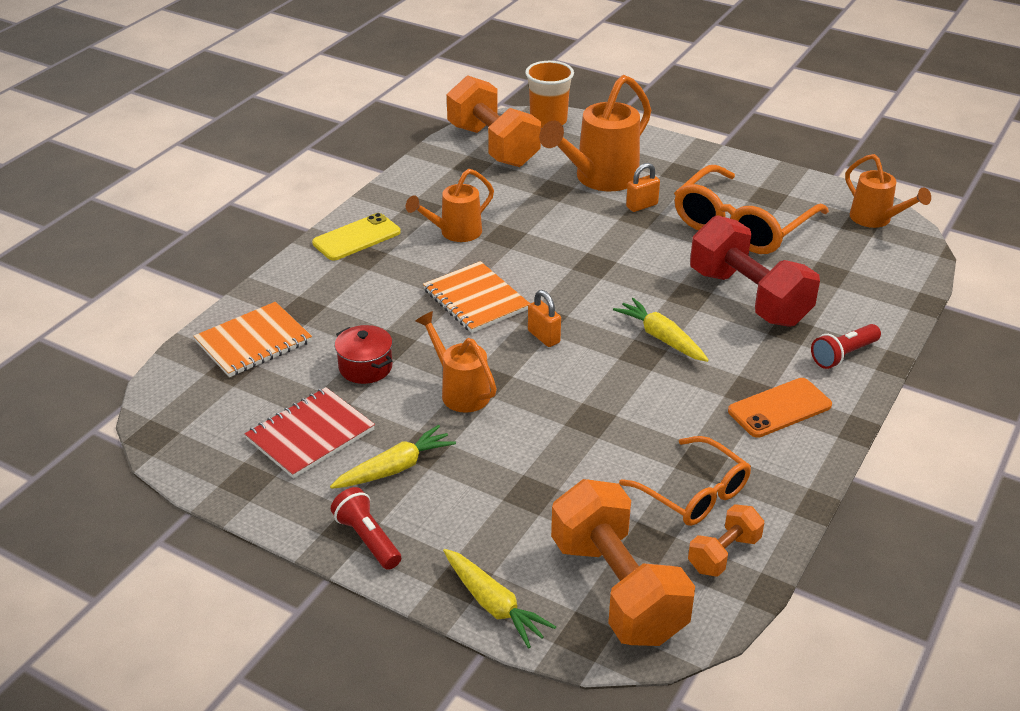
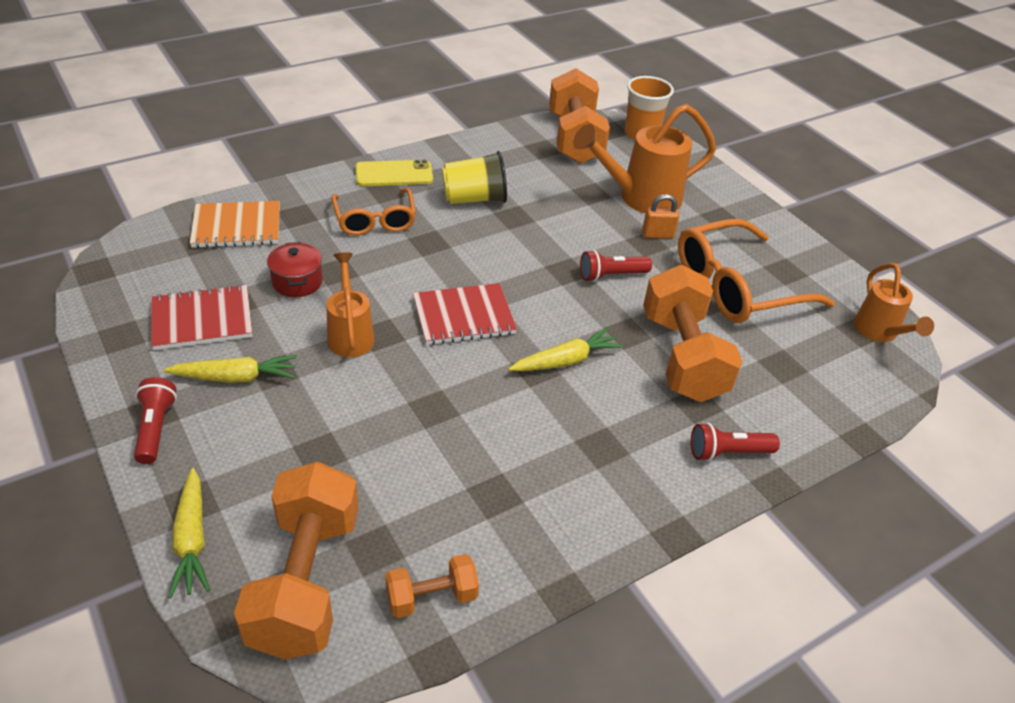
camera: 25 degrees right, 5 degrees up
orange watering can [406,169,494,242] -> yellow cup [442,151,507,204]
orange notebook [423,261,530,333] -> none
orange padlock [528,290,561,347] -> red notebook [413,283,517,345]
yellow carrot [613,298,709,362] -> yellow carrot turned 75 degrees clockwise [508,328,623,371]
orange glasses [619,436,751,526] -> orange glasses moved to [331,188,416,235]
red dumbbell [690,215,820,327] -> orange dumbbell [643,265,742,402]
orange phone [728,378,832,438] -> none
none -> red flashlight [580,250,652,282]

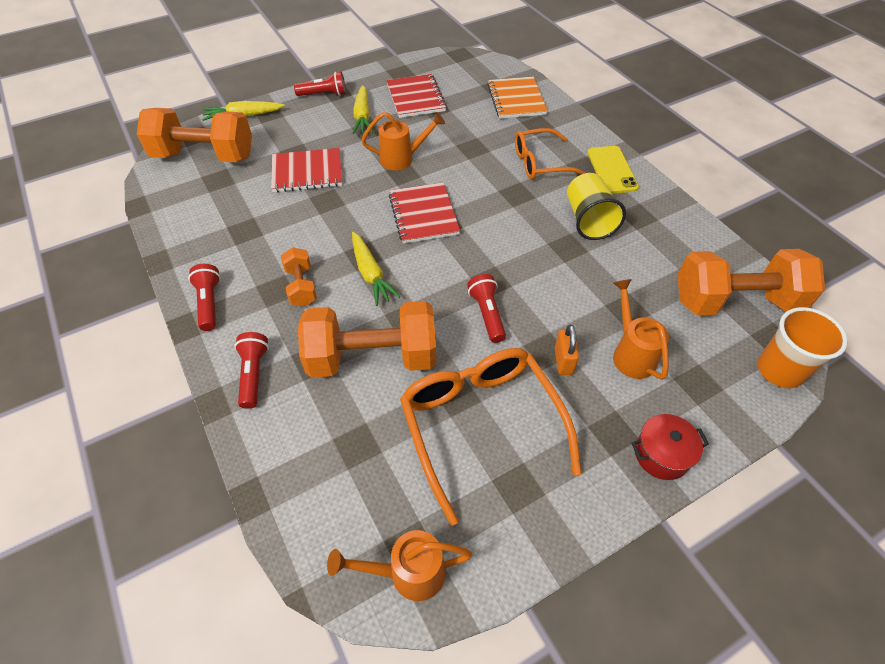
camera: 95 degrees right, 10 degrees up
red pot [267,242,323,297] -> red pot moved to [631,414,709,480]
orange dumbbell [385,554,479,618] -> orange dumbbell moved to [281,247,317,307]
orange watering can [573,104,716,213] -> orange watering can [613,279,669,380], size x0.61
none -> red flashlight [188,264,221,331]
none -> red notebook [271,148,342,192]

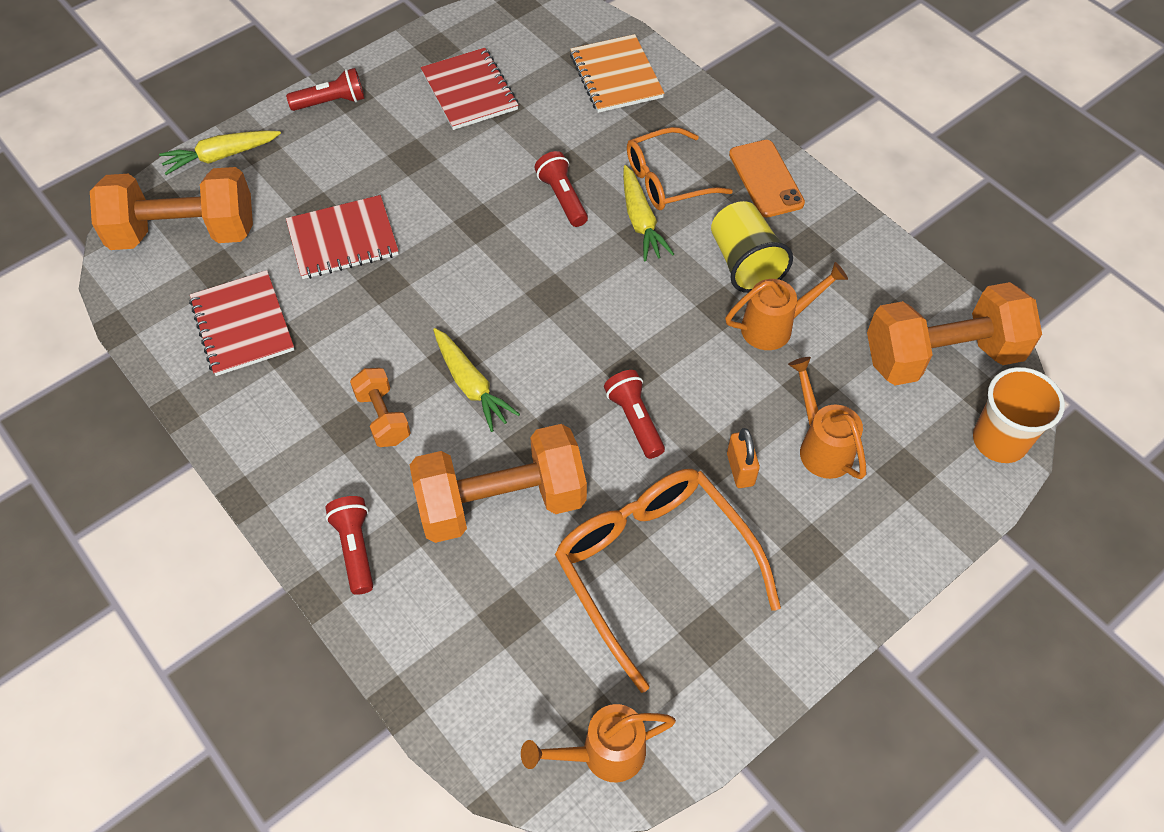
camera: 10 degrees left, 5 degrees up
red flashlight [188,264,221,331] -> red flashlight moved to [535,151,588,227]
yellow carrot [352,85,373,134] -> yellow carrot moved to [623,165,674,261]
orange watering can [361,112,445,170] -> orange watering can moved to [725,262,848,350]
red notebook [389,182,460,244] -> red notebook moved to [189,270,294,376]
yellow phone [588,146,639,194] -> orange phone [729,140,805,218]
red pot [631,414,709,480] -> none

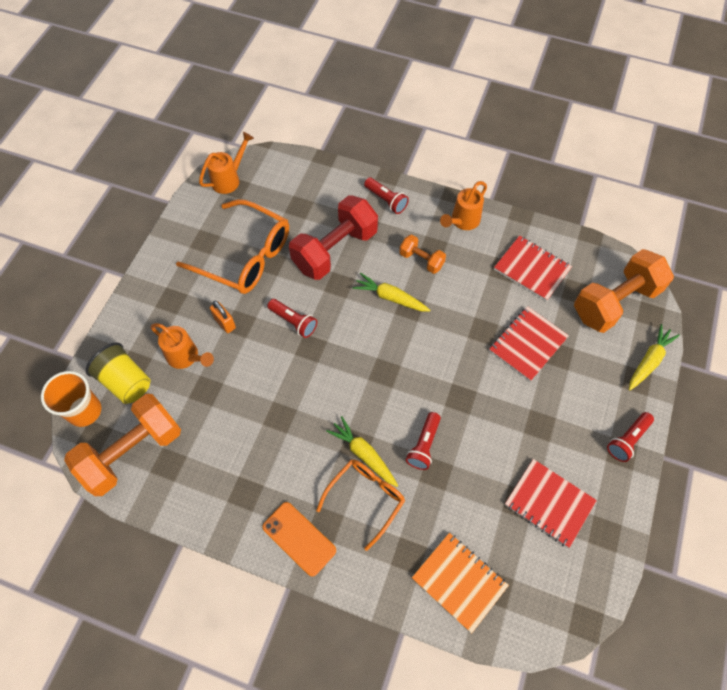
camera: 150 degrees right, 5 degrees up
orange dumbbell [410,424,587,543] -> red dumbbell [289,195,378,280]
red flashlight [535,151,588,227] -> red flashlight turned 75 degrees clockwise [406,412,441,470]
yellow cup [711,201,793,293] -> yellow cup moved to [86,342,150,404]
orange watering can [725,262,848,350] -> orange watering can moved to [440,181,487,230]

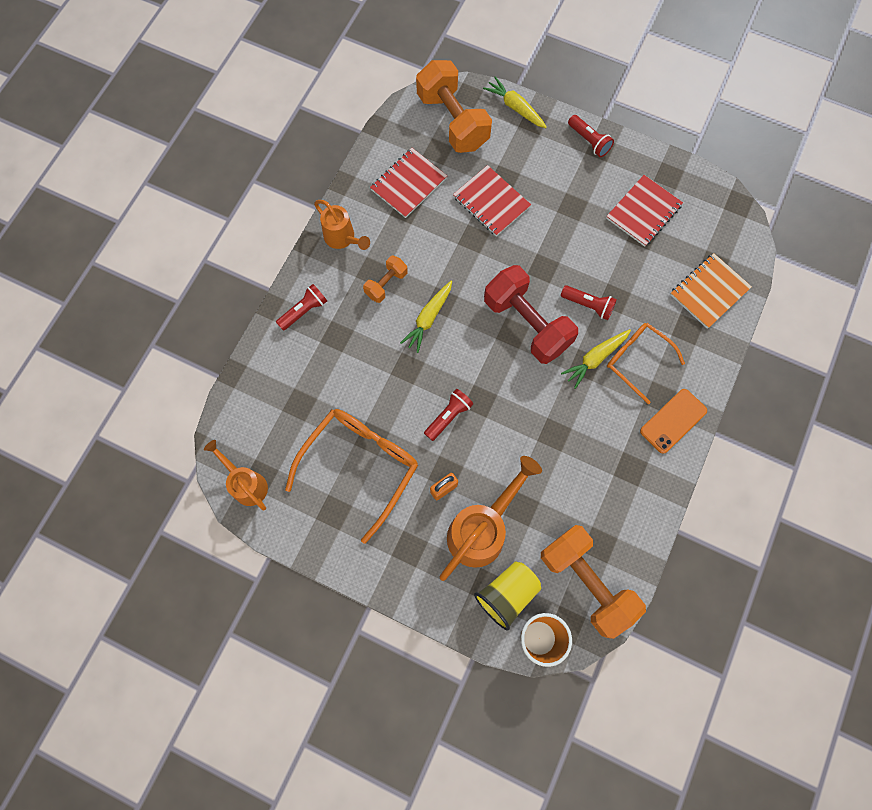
camera: 85 degrees left, 10 degrees up
orange watering can [151,323,214,369] -> orange watering can [440,456,542,581], size x1.63
red dumbbell [289,195,378,280] -> red dumbbell moved to [484,265,578,364]

